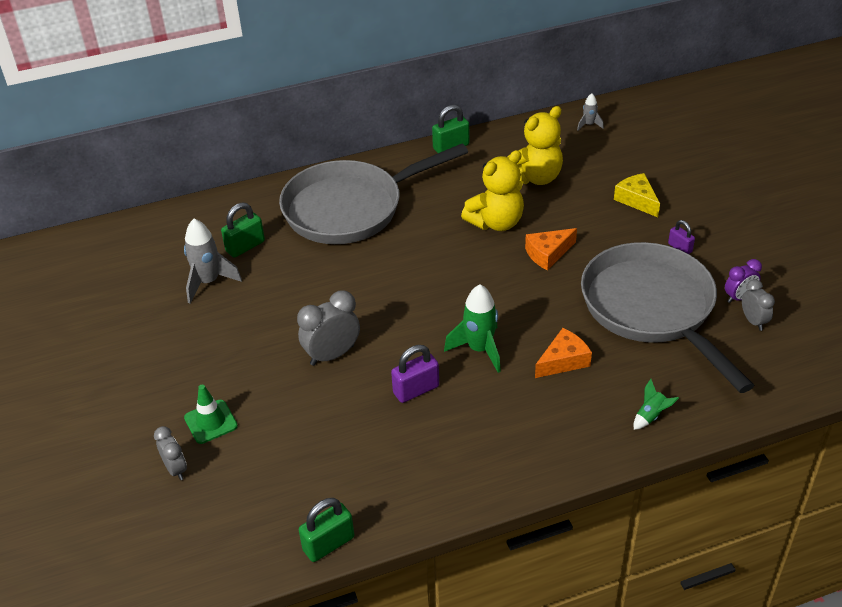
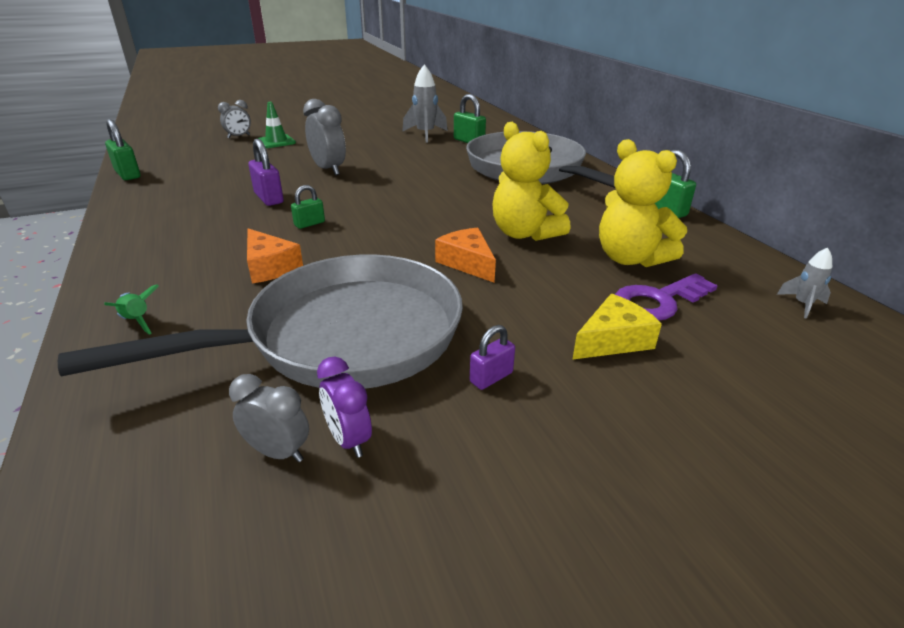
camera: 85 degrees right, 10 degrees down
green rocket [444,285,501,373] -> green padlock [291,185,325,229]
grey clock [742,279,775,331] -> grey clock turned 135 degrees counterclockwise [229,374,309,462]
none -> purple key [615,273,718,321]

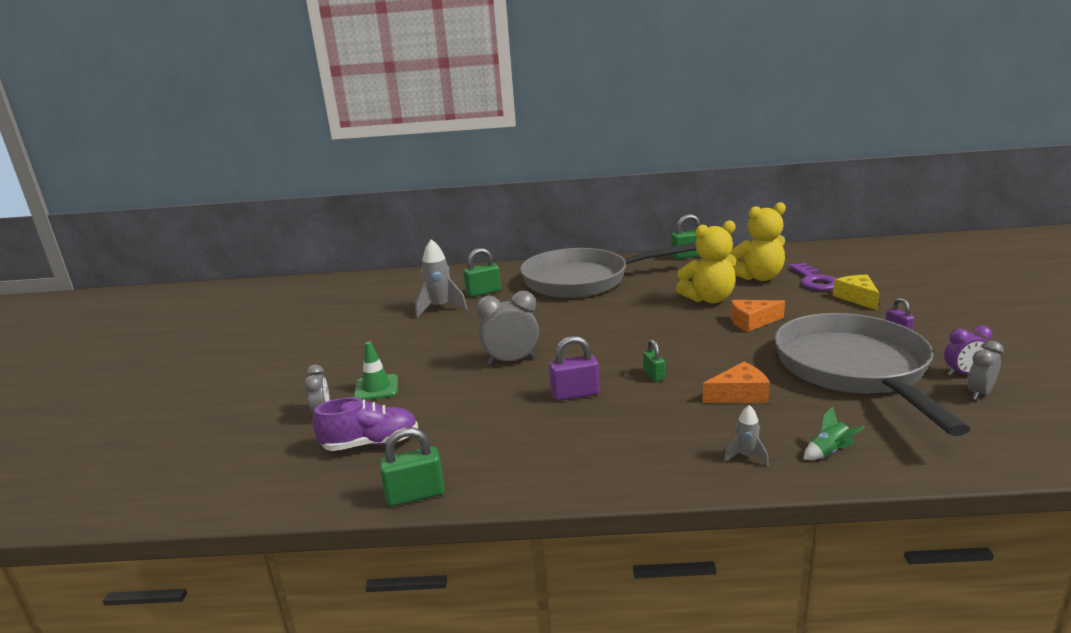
camera: 65 degrees left, 10 degrees down
grey rocket [777,247,832,319] -> grey rocket moved to [724,405,769,466]
none -> purple shoe [313,397,418,451]

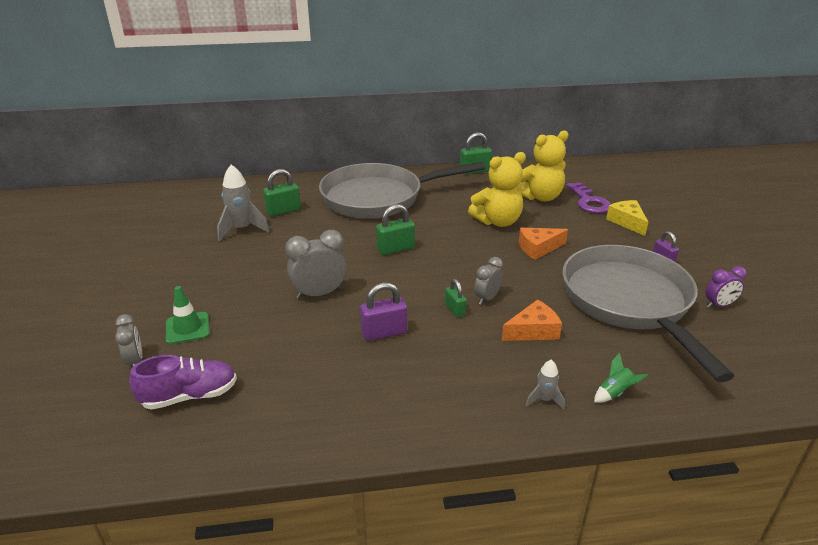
camera: 10 degrees left, 10 degrees up
green padlock [379,427,445,506] -> green padlock moved to [376,204,415,255]
grey clock [967,341,1004,400] -> grey clock moved to [474,257,503,305]

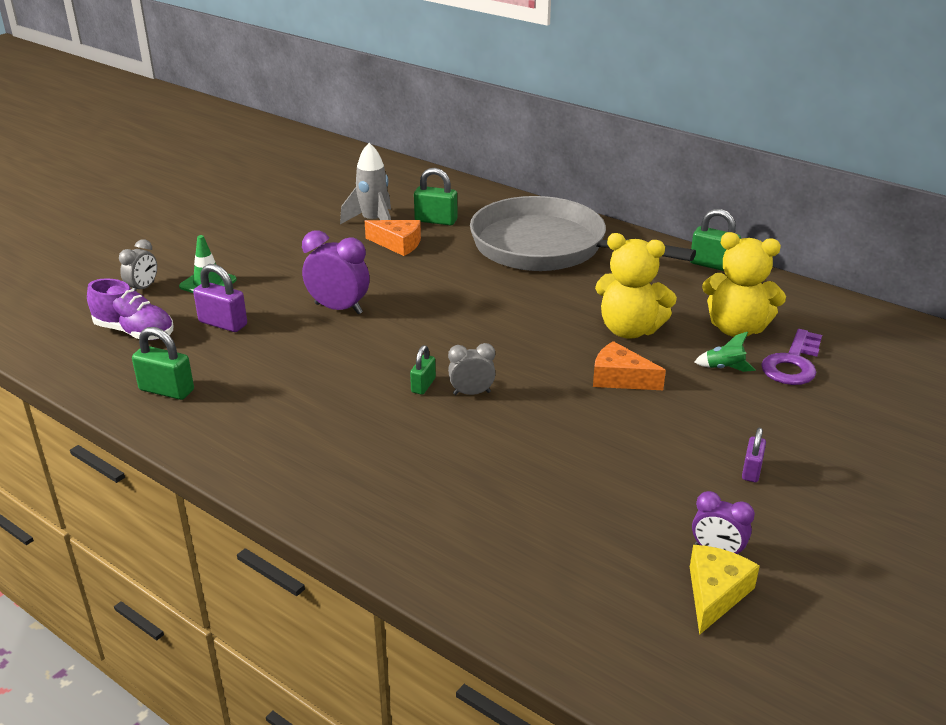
camera: 45 degrees right, 0 degrees up
grey clock [285,230,346,299] -> purple clock [302,230,370,314]
purple padlock [360,282,407,341] -> purple padlock moved to [193,264,247,332]
green padlock [376,204,415,255] -> green padlock moved to [132,327,194,400]
orange cheese [502,300,562,341] -> orange cheese moved to [365,220,421,256]
grey rocket [526,360,565,410] -> none
grey pan [562,245,734,382] -> none
green rocket [594,353,648,403] -> green rocket moved to [695,332,756,372]
yellow cheese [606,200,648,236] -> yellow cheese moved to [690,545,760,635]

